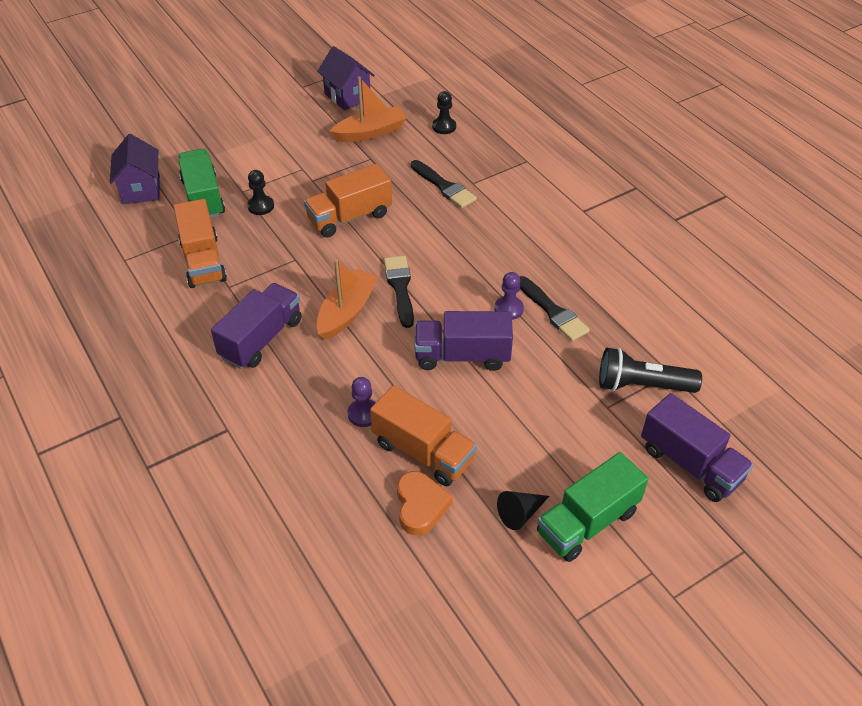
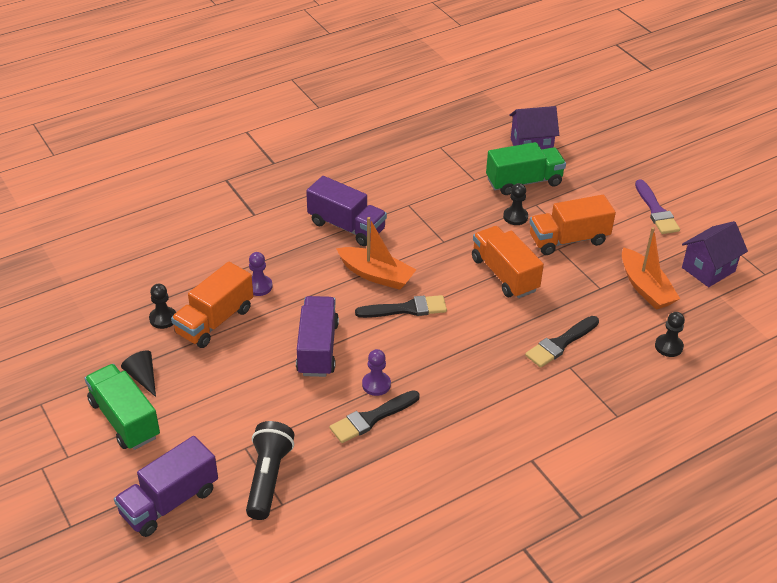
camera: 90 degrees right, 5 degrees down
orange truck [173,199,227,288] -> orange truck moved to [529,195,616,255]
orange heart [397,471,453,536] -> black pawn [149,284,176,329]
none -> purple brush [635,179,680,234]

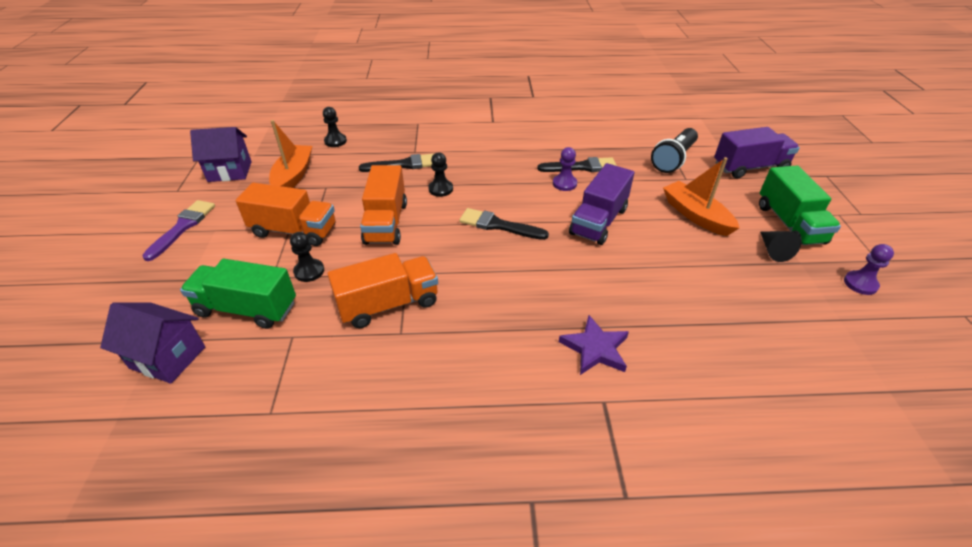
camera: 150 degrees left, 0 degrees up
black pawn [149,284,176,329] -> black pawn moved to [428,152,453,197]
orange truck [171,262,254,348] -> orange truck moved to [328,253,438,328]
purple pawn [249,252,273,296] -> purple pawn moved to [844,244,894,295]
purple truck [306,176,387,246] -> none
orange boat [336,217,416,290] -> orange boat moved to [663,157,739,236]
none -> purple star [559,315,629,375]

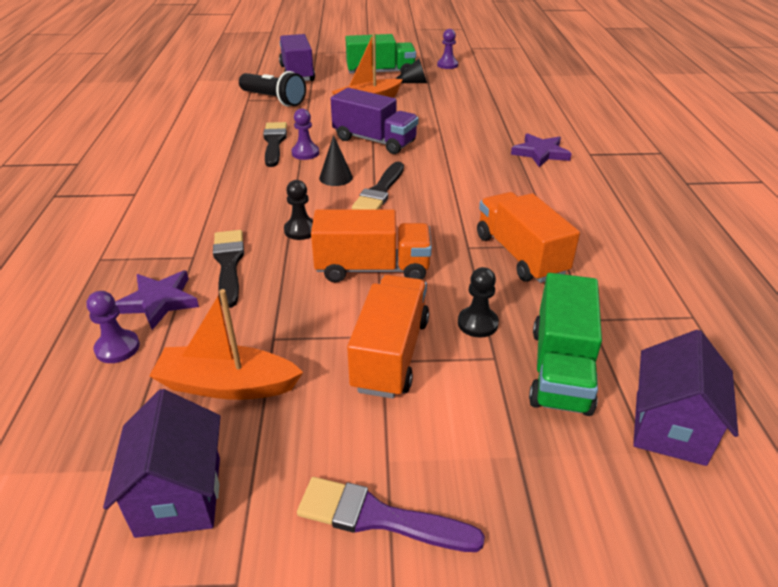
camera: 90 degrees left, 5 degrees down
black pawn [323,107,347,147] -> purple pawn [86,291,140,363]
none -> purple star [115,270,199,330]
none -> black cone [319,135,353,186]

